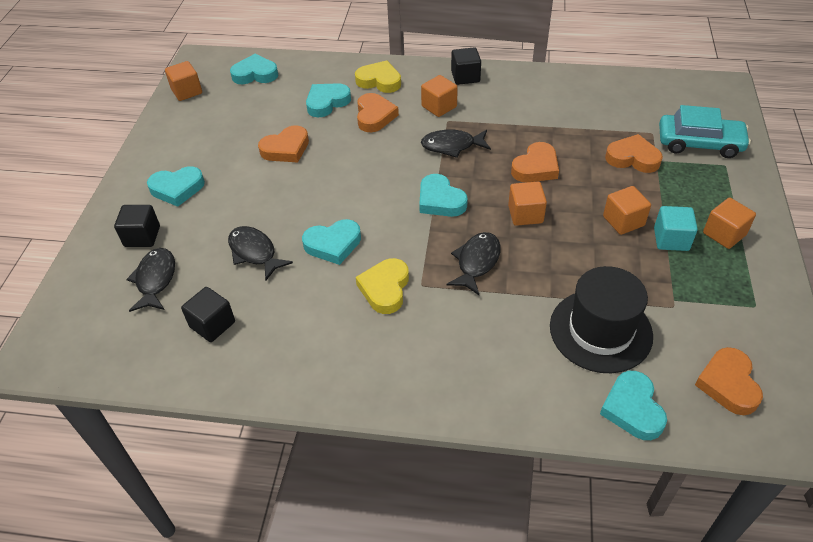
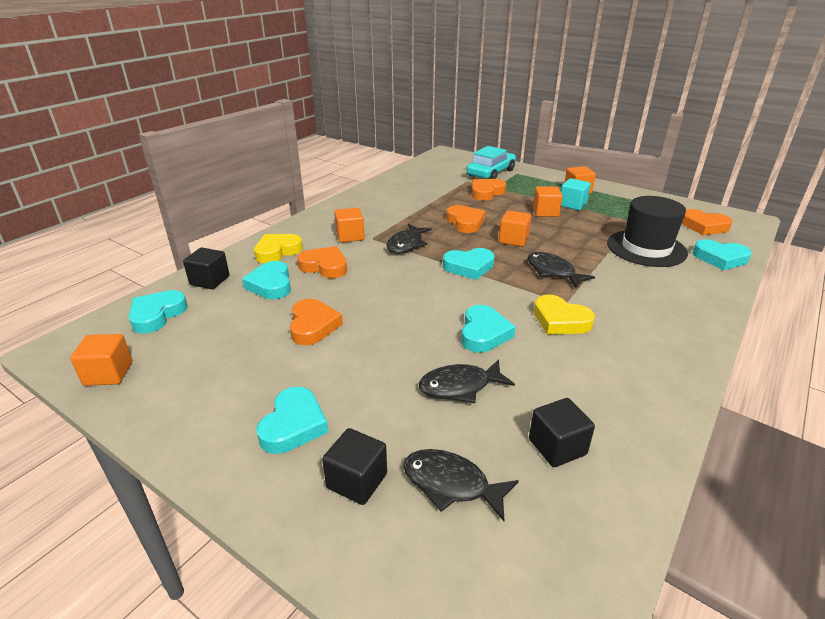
camera: 65 degrees left, 15 degrees down
black cube [451,47,481,85] -> black cube moved to [183,248,230,289]

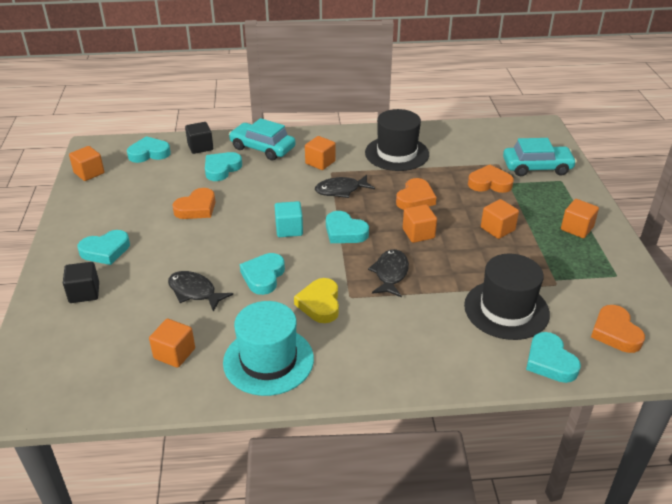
camera: 50 degrees right, 5 degrees up
yellow heart [254,234,303,263] -> turquoise car [229,118,296,161]
orange heart [297,246,347,278] -> none
black fish [403,449,519,521] -> none
turquoise heart [461,305,516,352] -> turquoise heart turned 135 degrees clockwise [240,253,285,295]
black cube [529,398,595,467] -> orange cube [149,319,195,368]
turquoise cube [561,178,591,210] -> turquoise cube moved to [275,201,303,237]
none -> turquoise hat [223,301,314,396]
none -> black hat [365,109,429,171]

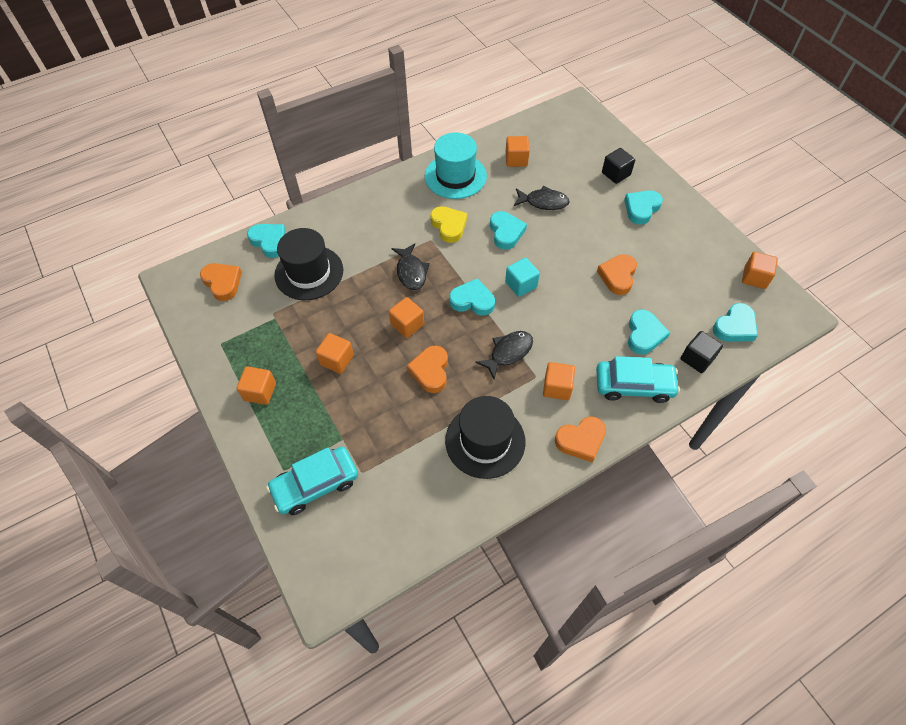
camera: 155 degrees right, 20 degrees up
orange heart [468,165,514,193] -> orange heart moved to [555,416,606,462]

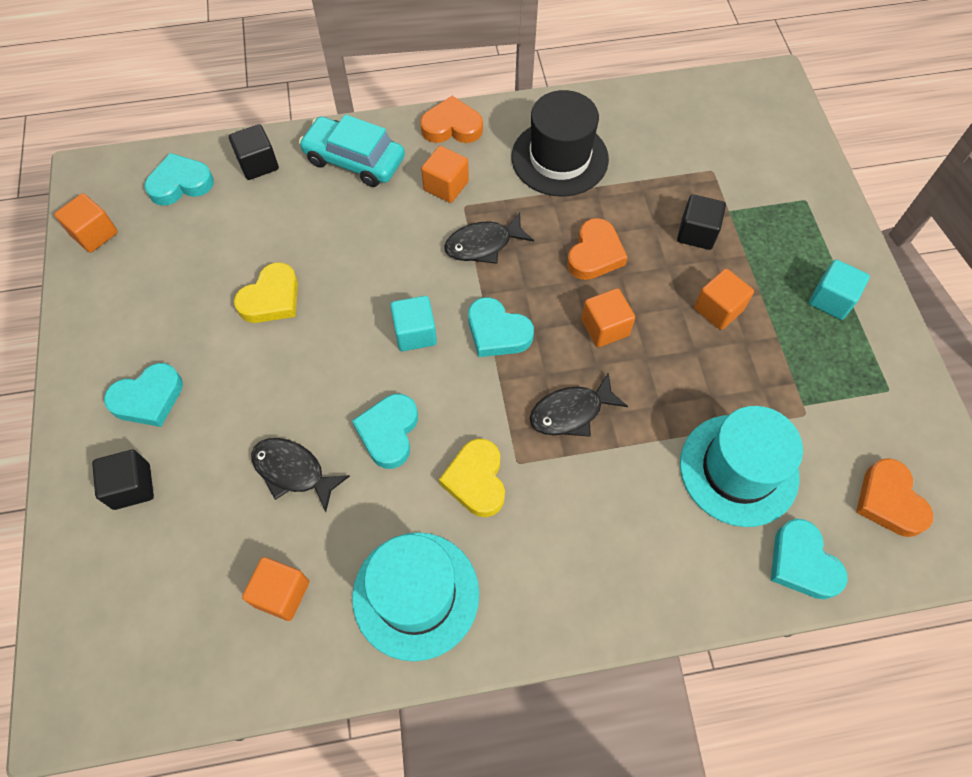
camera: 160 degrees left, 5 degrees up
orange cube [236,366,276,405] -> turquoise cube [809,259,870,320]
turquoise car [266,447,358,515] -> none
black hat [274,228,343,300] -> turquoise hat [680,406,803,527]
black fish [391,243,430,290] -> black fish turned 120 degrees counterclockwise [530,373,628,437]
orange heart [597,254,637,295] -> yellow heart [234,262,298,323]
turquoise heart [628,310,670,354] -> none
none -> black cube [677,194,726,250]

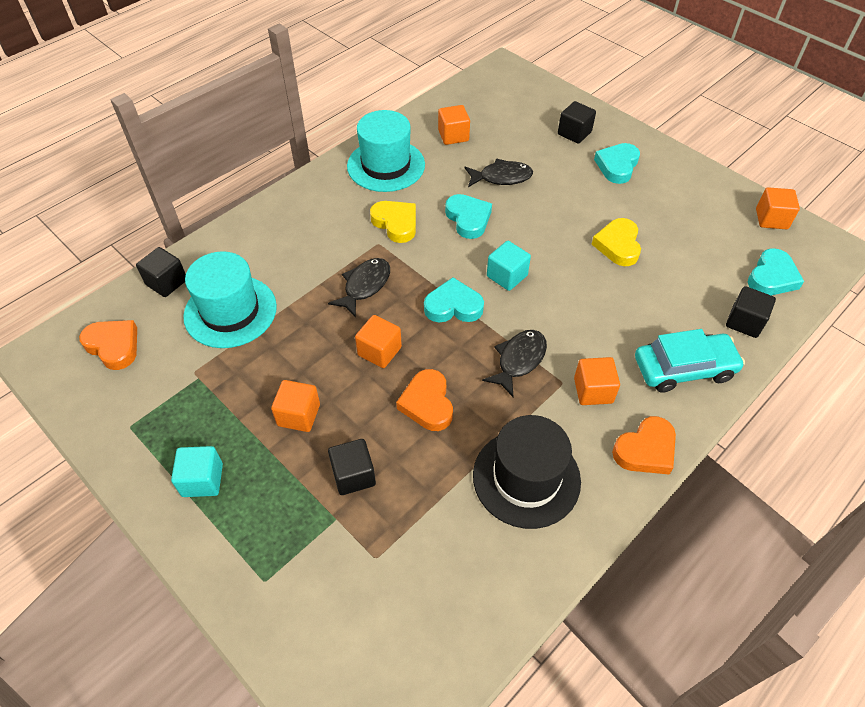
camera: 145 degrees right, 10 degrees down
turquoise heart [771,519,848,600] -> black cube [136,247,186,297]

